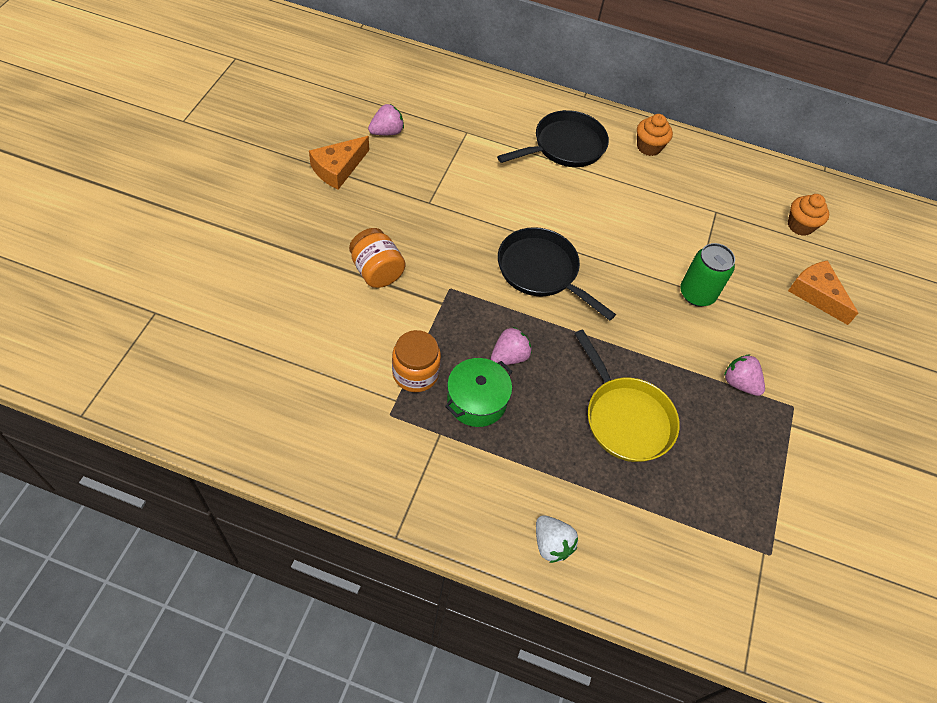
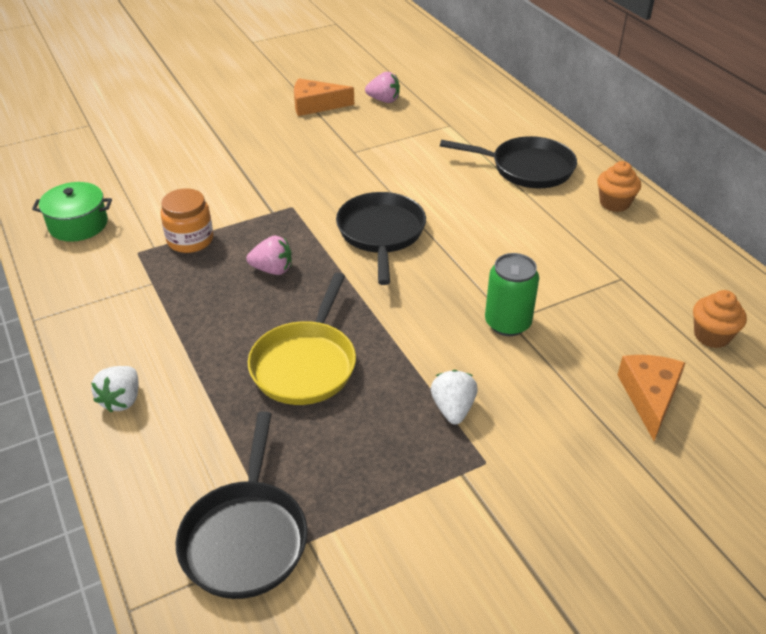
camera: 50 degrees right, 15 degrees down
orange jar [349,228,405,288] -> none
green pot [445,358,513,427] -> green pot moved to [32,182,112,242]
pink strawberry [724,354,765,396] -> white strawberry [431,370,478,424]
none -> black pan [176,411,308,599]

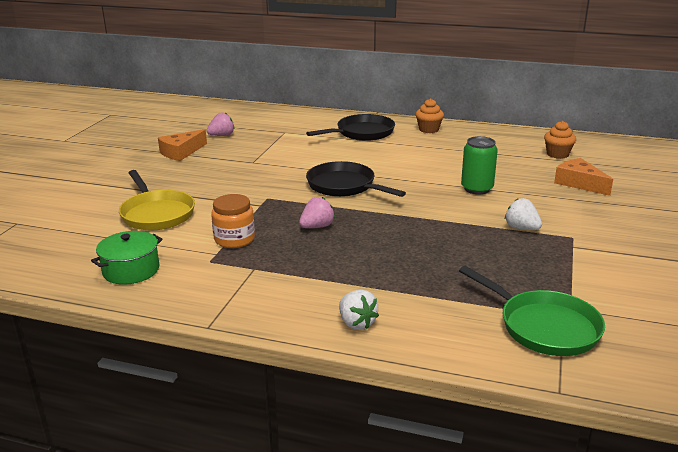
camera: 45 degrees left, 15 degrees down
black pan [176,411,308,599] -> green pan [459,266,605,356]
yellow pan [248,272,356,405] -> yellow pan moved to [119,170,195,230]

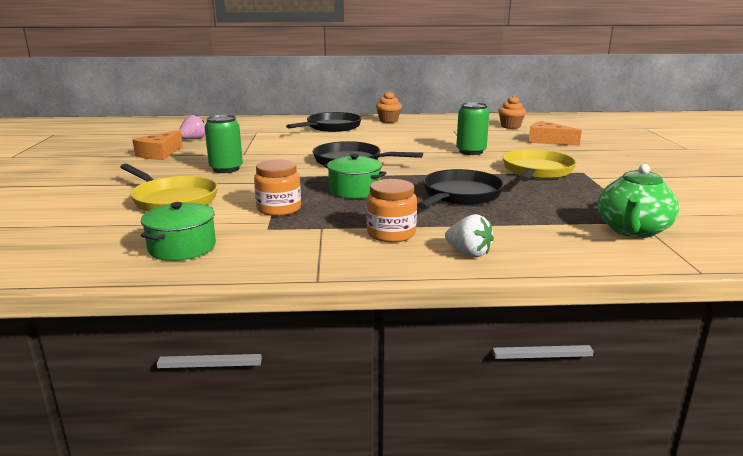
camera: 20 degrees left, 5 degrees down
pink strawberry [299,197,335,228] -> green pot [324,154,386,199]
green pan [459,266,605,356] -> green teapot [598,164,679,238]
white strawberry [505,198,542,230] -> yellow pan [503,149,576,181]
none -> green can [205,115,243,173]
none -> orange jar [367,179,417,242]
none -> black pan [417,169,504,209]

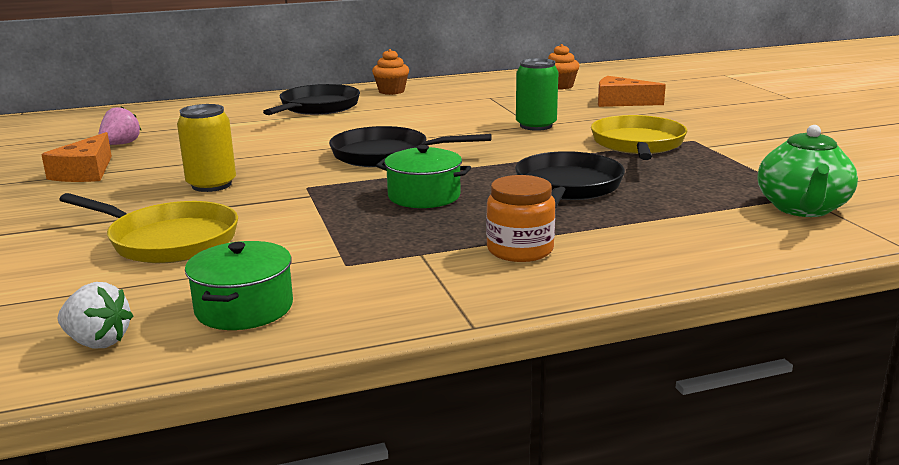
camera: 15 degrees left, 0 degrees up
green can [205,115,243,173] -> yellow can [177,104,236,192]
orange jar [254,159,301,216] -> none
white strawberry [445,214,494,257] -> white strawberry moved to [58,282,133,349]

